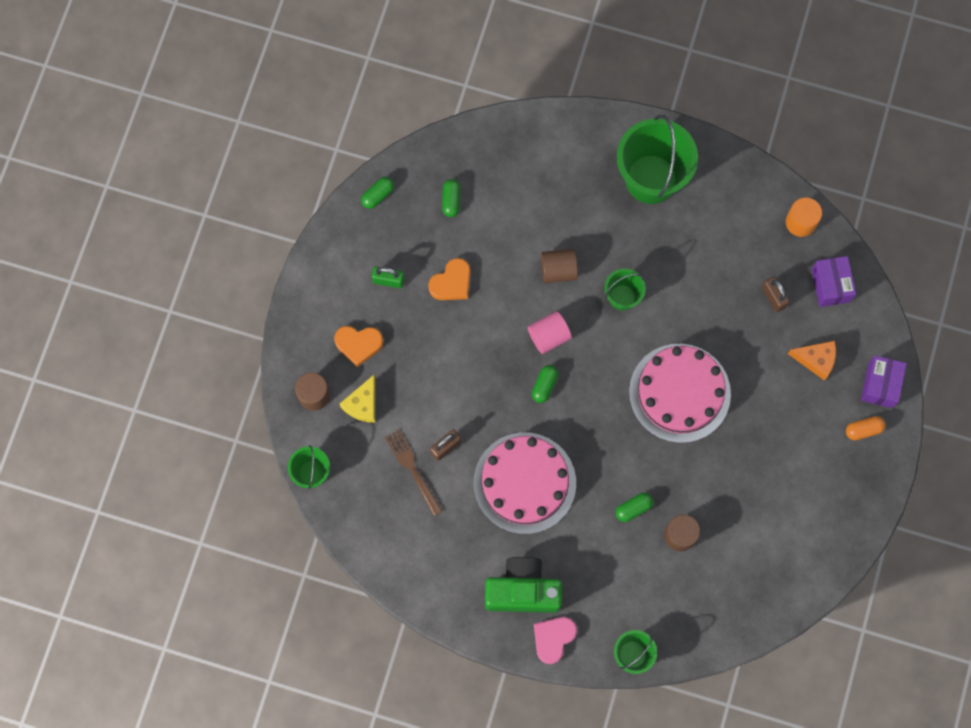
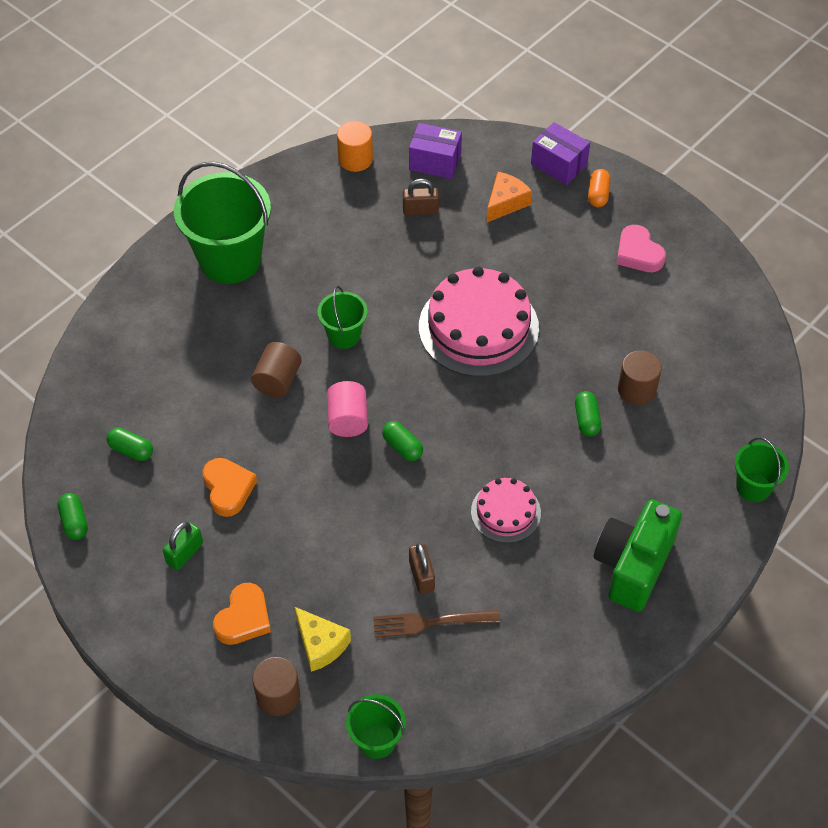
camera: 65 degrees left, 20 degrees down
pink cake [474,433,576,534] -> pink cake [471,478,541,543], size x0.54
pink heart [534,617,577,664] -> pink heart moved to [617,225,666,272]

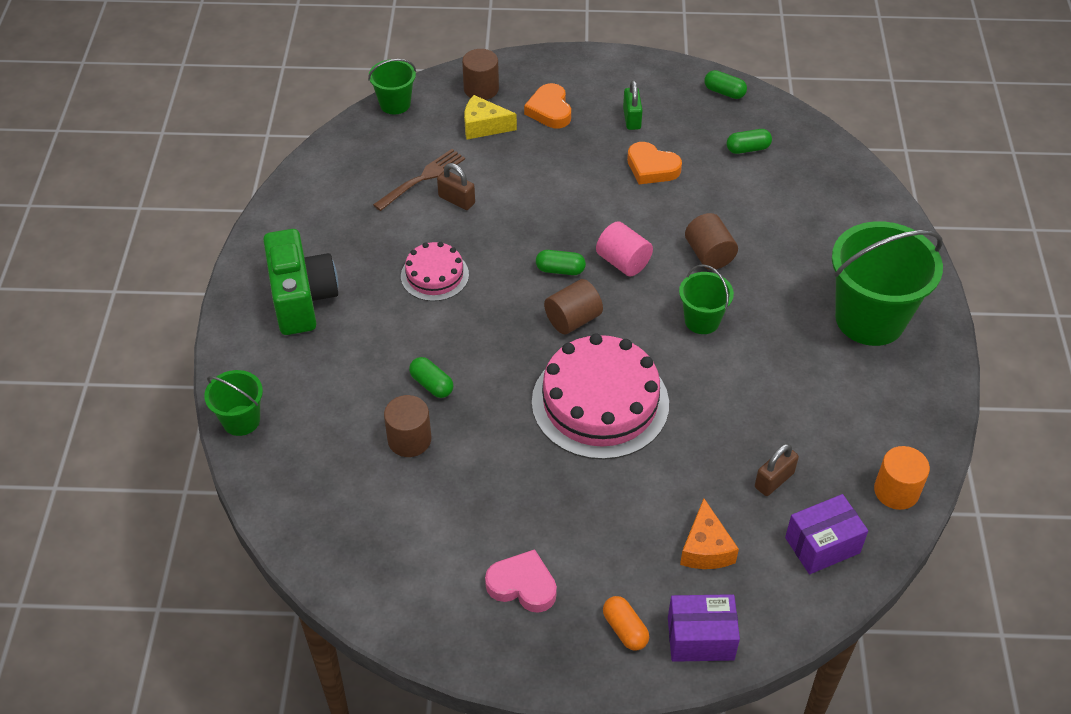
camera: 140 degrees right, 5 degrees down
none -> brown cylinder [544,279,603,334]

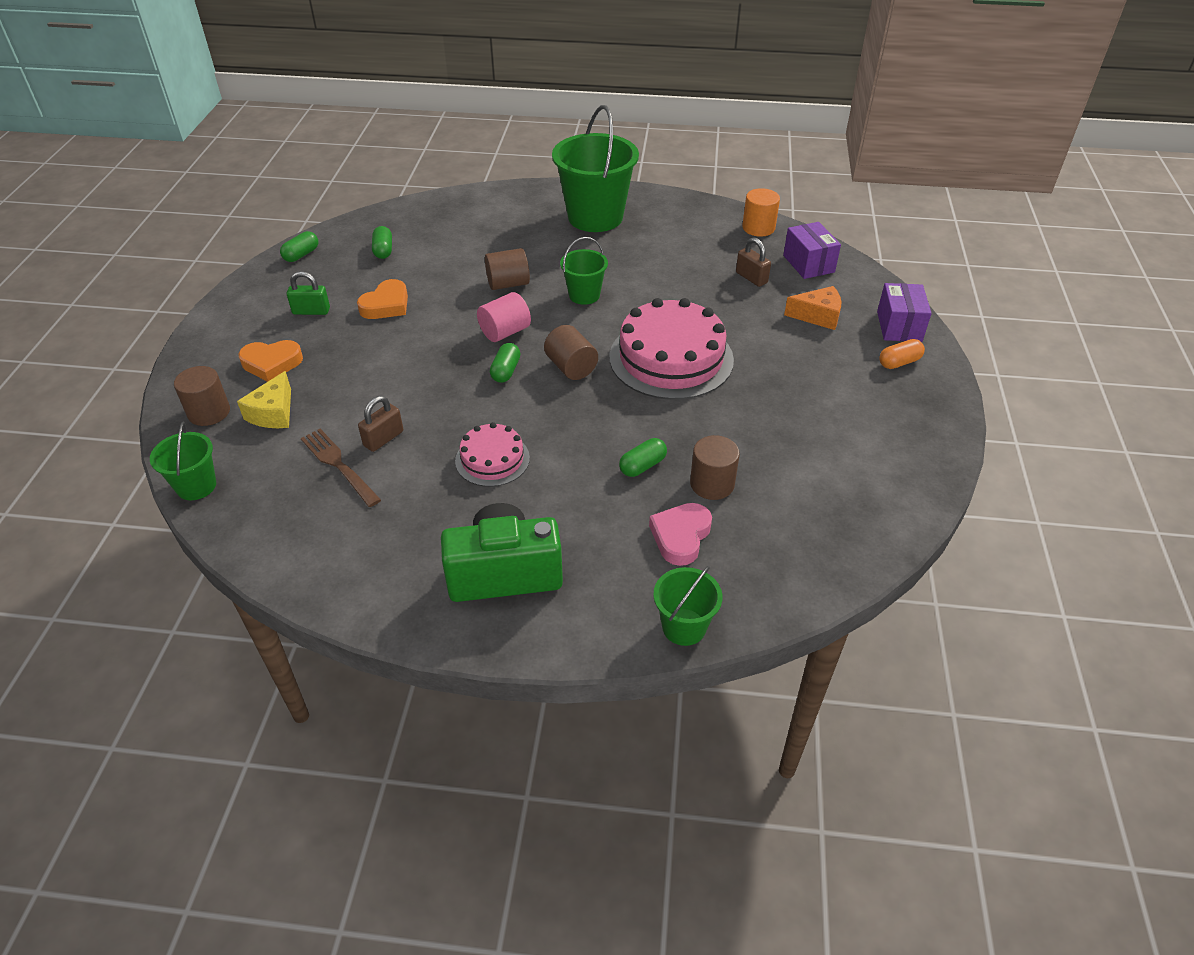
camera: 85 degrees left, 5 degrees down
pink heart [485,549,557,613] -> pink heart moved to [649,503,712,566]

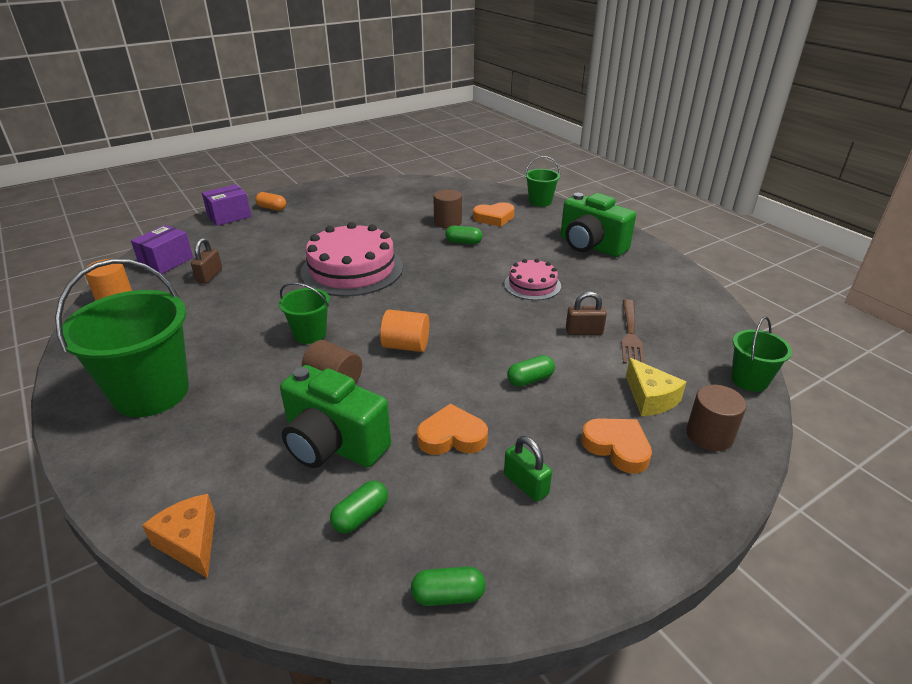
camera: 130 degrees left, 10 degrees down
yellow cheese [237,371,291,428] -> yellow cheese turned 90 degrees clockwise [626,358,686,416]
pink cylinder [477,292,531,342] -> orange cylinder [380,310,429,352]
green capsule [490,343,520,383] -> green capsule moved to [507,355,555,387]
brown cylinder [544,325,598,380] -> none
pink heart [649,503,712,566] -> orange heart [473,202,515,227]
orange cheese [784,286,841,330] -> orange cheese moved to [142,494,215,578]
none -> green camera [280,365,391,468]

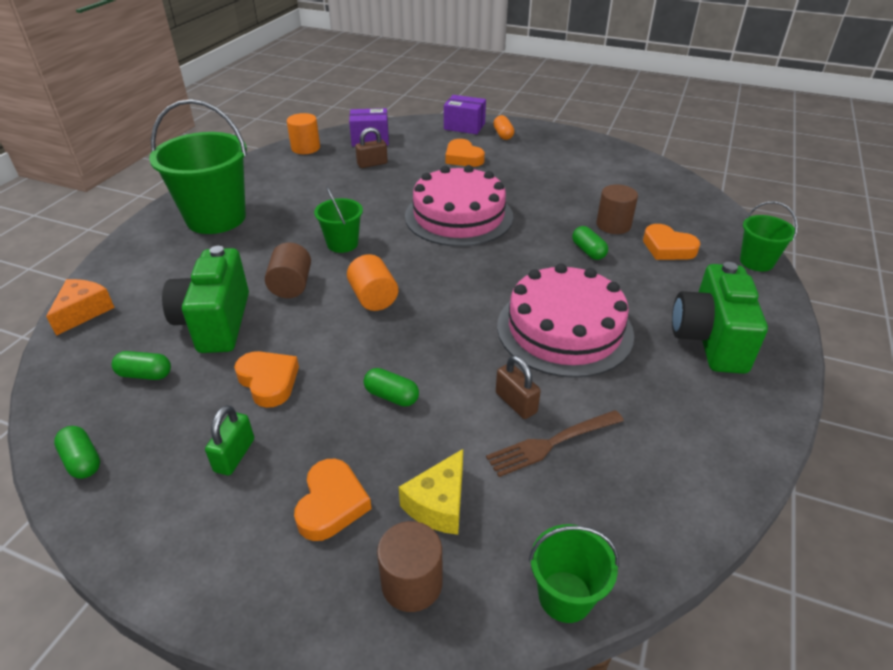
camera: 55 degrees right, 5 degrees up
pink cake [504,259,561,300] -> pink cake [497,263,634,378], size x1.87
none -> orange heart [445,139,485,167]

